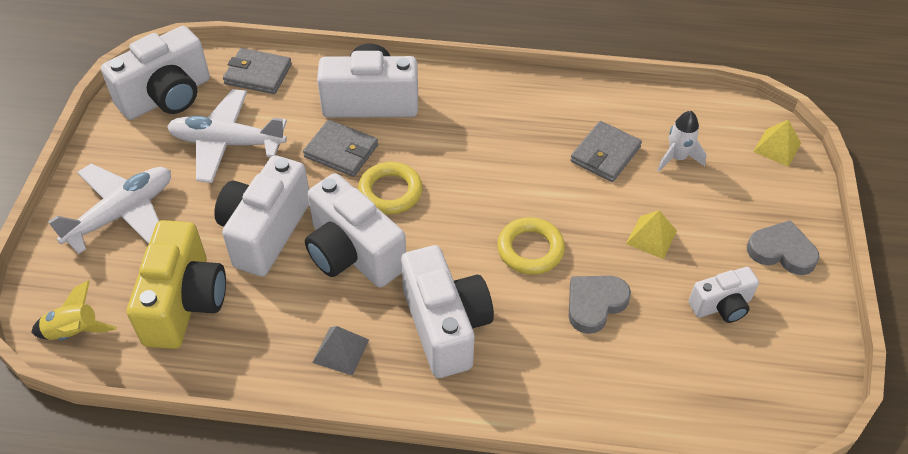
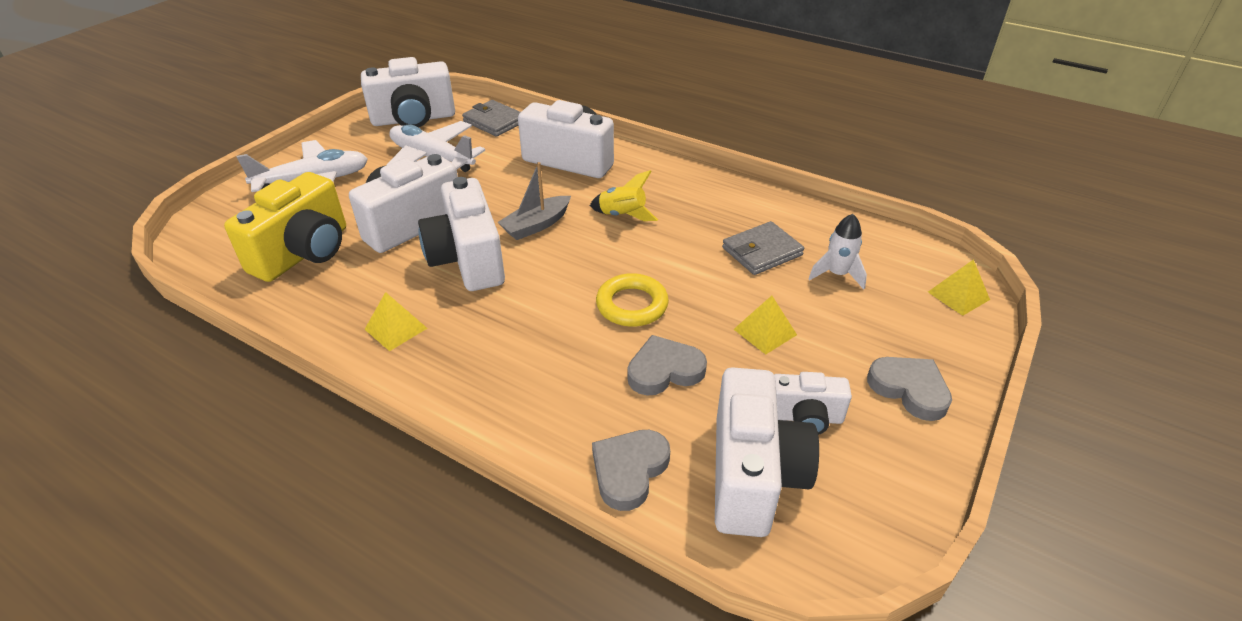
camera: 25 degrees right, 10 degrees down
yellow rocket [31,281,117,340] -> yellow rocket moved to [590,170,658,221]
grey wallet [303,120,378,177] -> none
grey pyramid [312,326,369,376] -> yellow pyramid [364,292,427,351]
yellow ring [358,162,423,215] -> grey boat [498,162,571,240]
white camera [401,245,494,378] -> white camera moved to [715,367,819,537]
none -> grey heart [592,430,670,511]

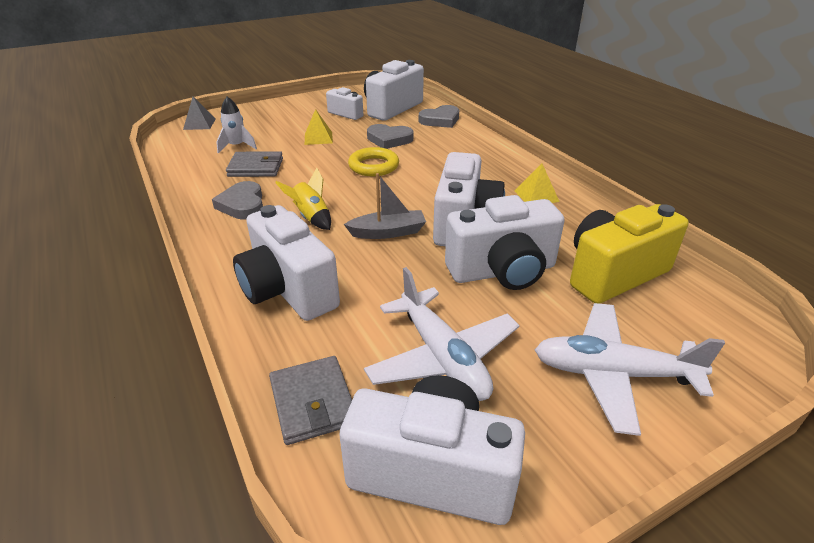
camera: 150 degrees left, 5 degrees down
grey heart [867,357,952,421] -> grey heart moved to [212,181,263,220]
yellow pyramid [928,259,990,316] -> grey pyramid [183,97,216,130]

